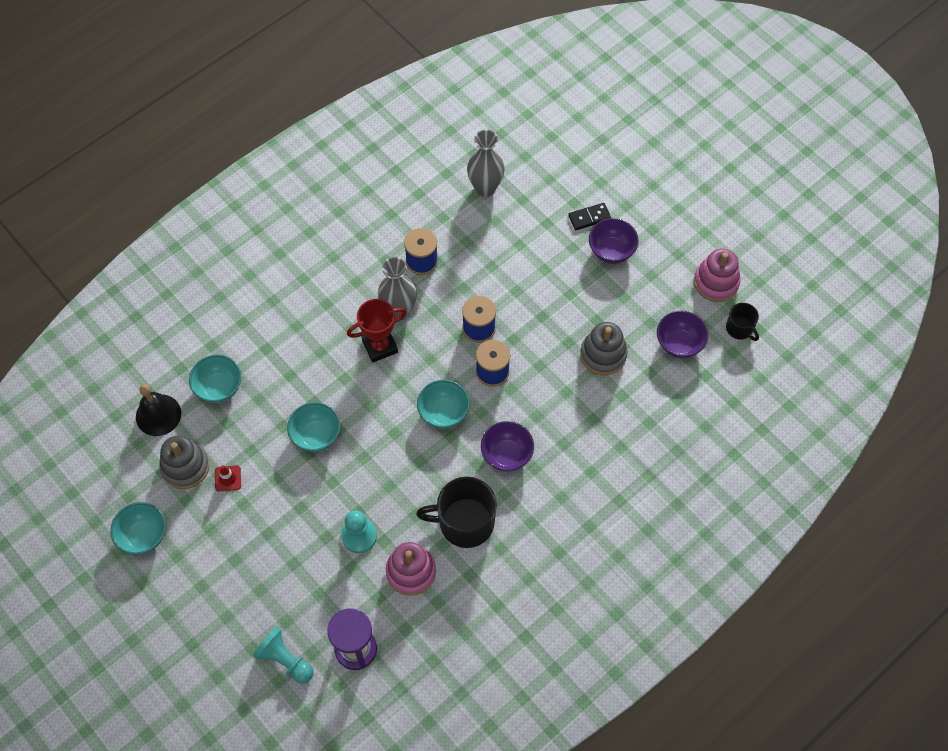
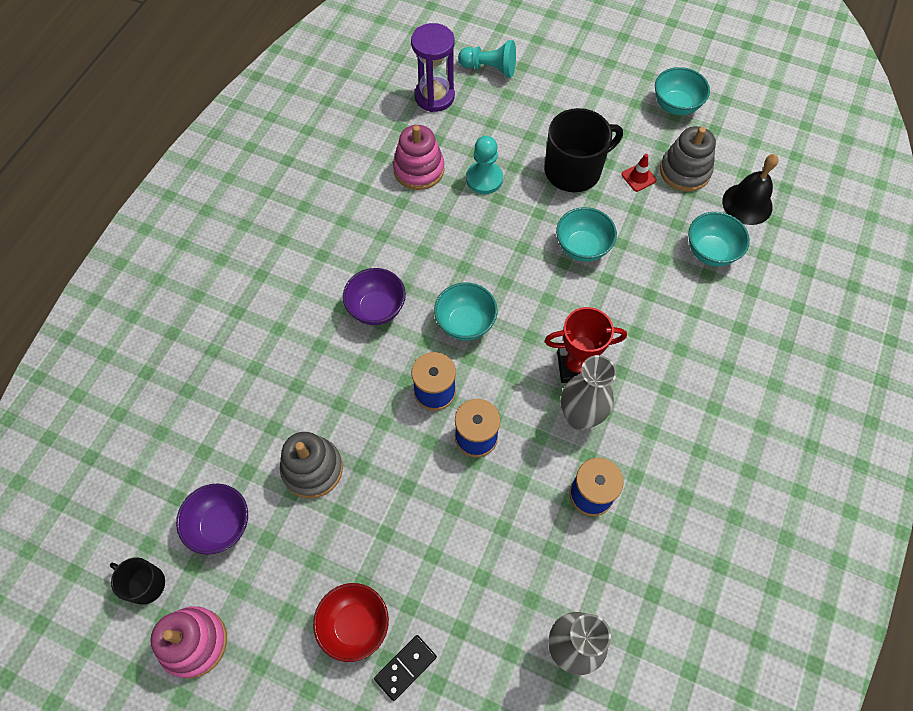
camera: 155 degrees right, 0 degrees up
red trophy [347,299,407,363] -> red trophy turned 45 degrees clockwise [544,307,627,383]
black mug [416,477,497,548] -> black mug moved to [544,108,623,192]
purple bowl [589,218,639,264] -> red bowl [313,583,389,662]

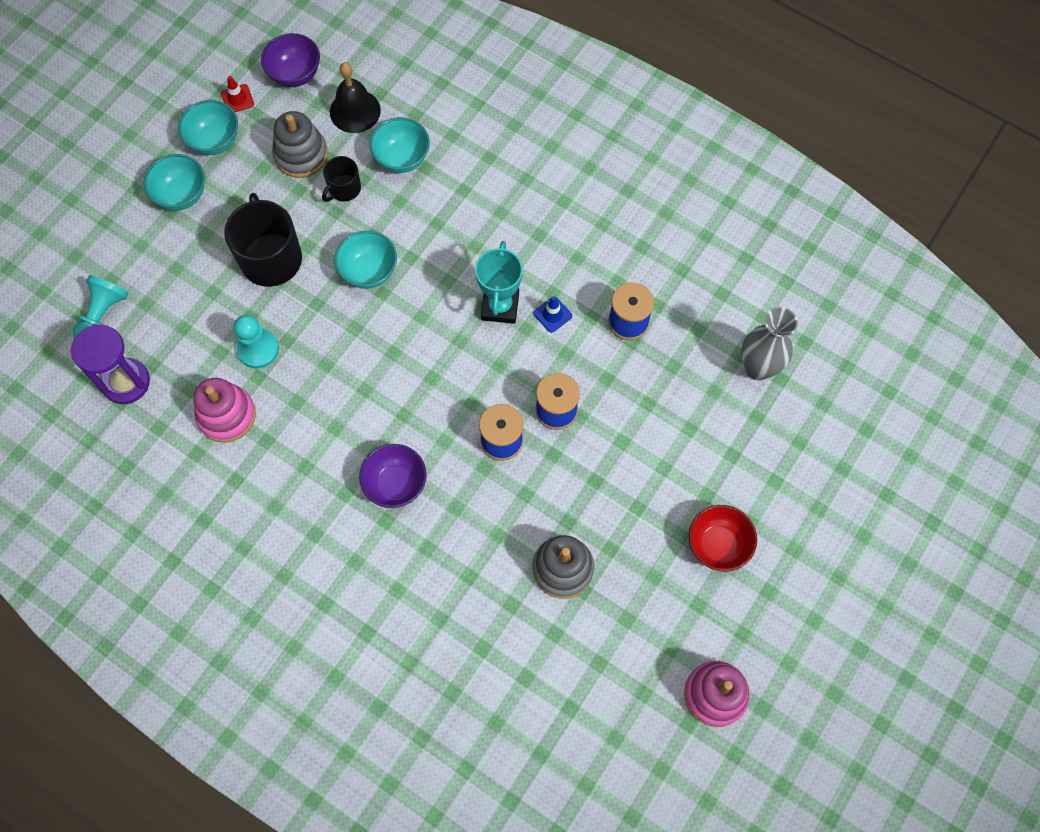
camera: 80 degrees left, 5 degrees up
black mug [110,557,165,605] -> black mug moved to [322,156,361,202]
purple bowl [176,484,248,555] -> purple bowl moved to [261,33,320,87]
black domino [374,635,437,701] -> none
turquoise bowl [434,282,498,341] -> turquoise bowl moved to [144,154,205,210]
red trophy [544,307,627,383] -> turquoise trophy [475,241,523,324]
grey vase [561,355,617,430] -> blue traffic cone [533,296,572,333]
red traffic cone [621,154,657,192] -> red traffic cone moved to [221,76,254,112]

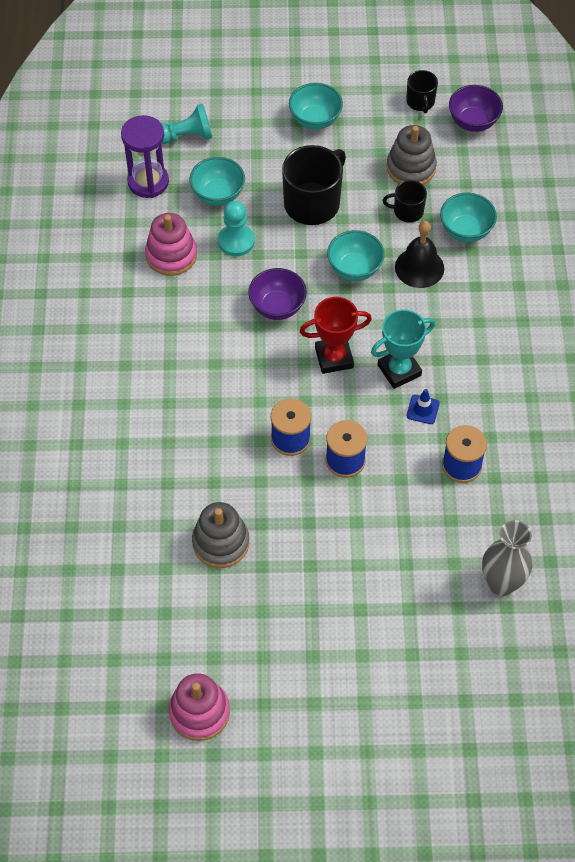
camera: 55 degrees right, 10 degrees down
turquoise bowl [178,100,238,155] -> turquoise bowl moved to [190,157,245,206]
red traffic cone [221,76,254,112] -> black mug [406,70,438,113]
black bell [330,62,381,133] -> black bell moved to [395,221,444,288]
purple bowl [359,444,427,508] -> purple bowl moved to [248,268,307,320]
red bowl [689,505,757,571] -> none
none -> red trophy [300,297,372,374]

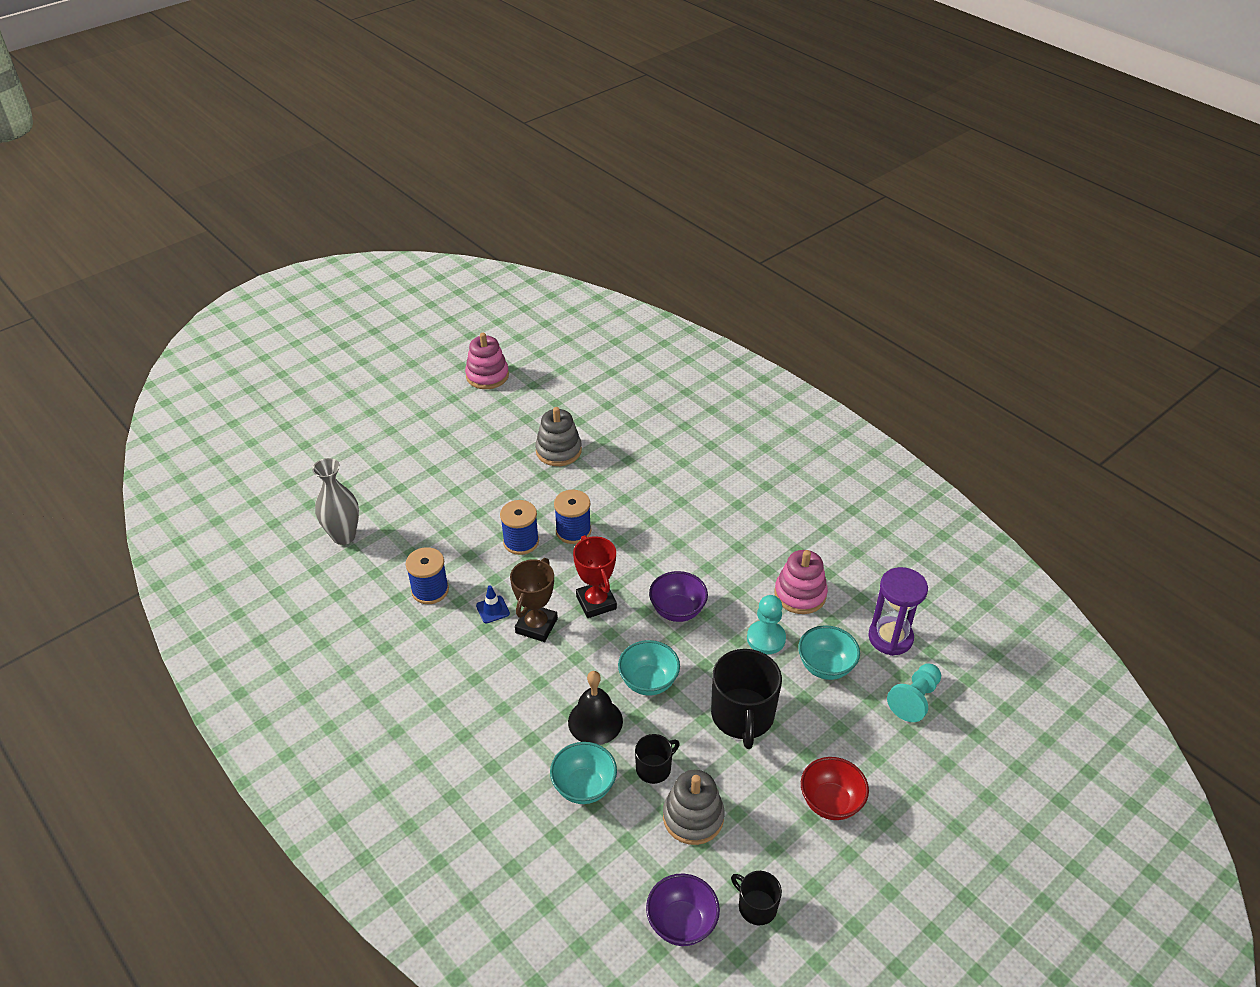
camera: 140 degrees right, 15 degrees down
turquoise bowl [289,83,343,130] -> red bowl [801,757,869,820]
red trophy [300,297,372,374] -> red trophy turned 60 degrees counterclockwise [573,535,617,618]
turquoise trophy [371,309,435,389] -> brown trophy [510,558,558,642]

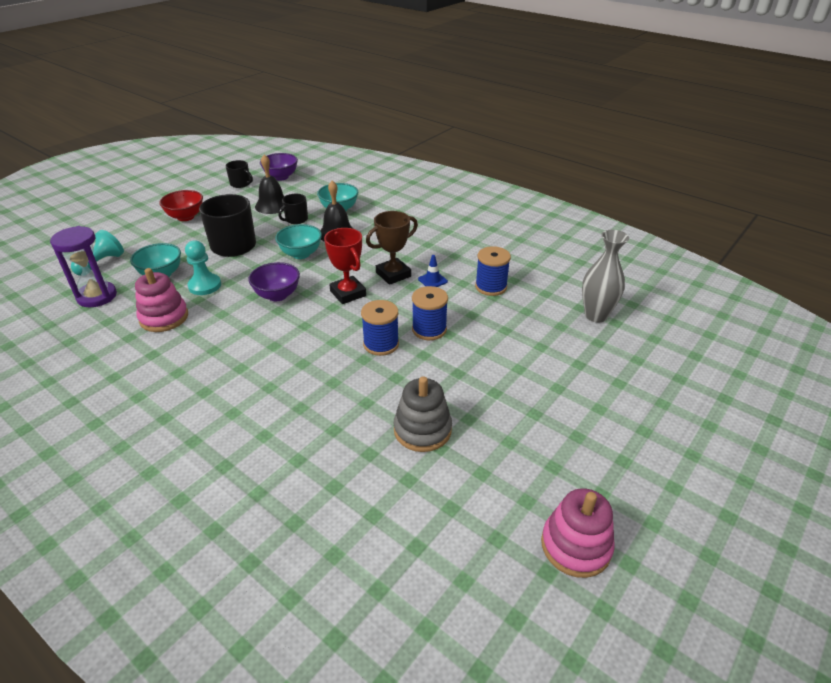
camera: 170 degrees right, 5 degrees down
brown trophy [510,558,558,642] -> brown trophy turned 45 degrees clockwise [366,211,418,285]
grey stacking toy [663,770,724,845] -> black bell [255,154,284,214]

